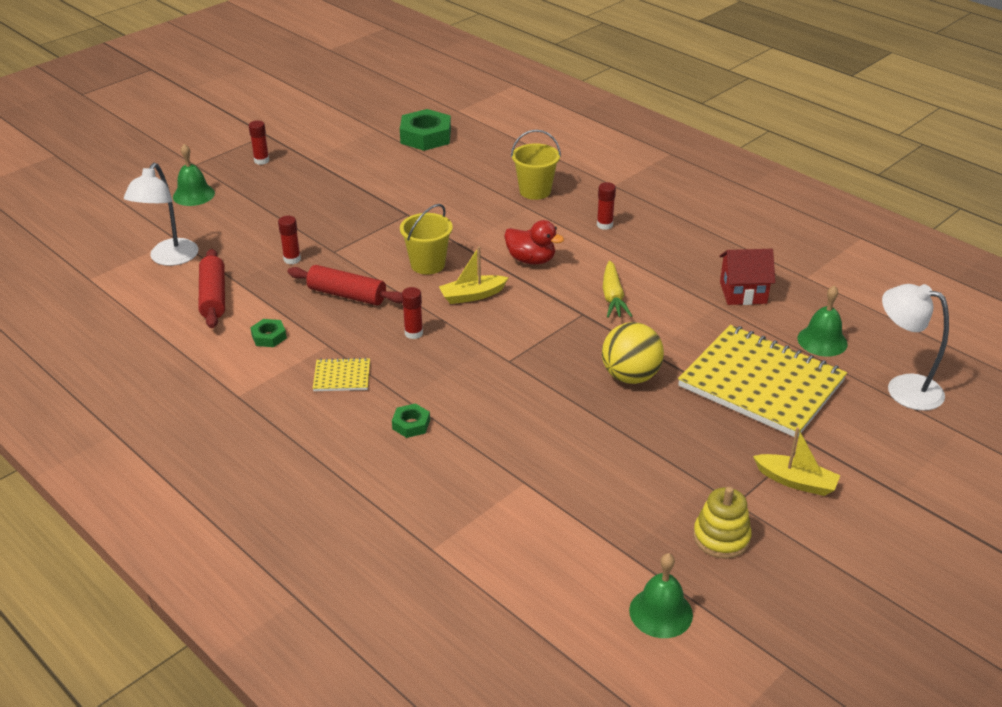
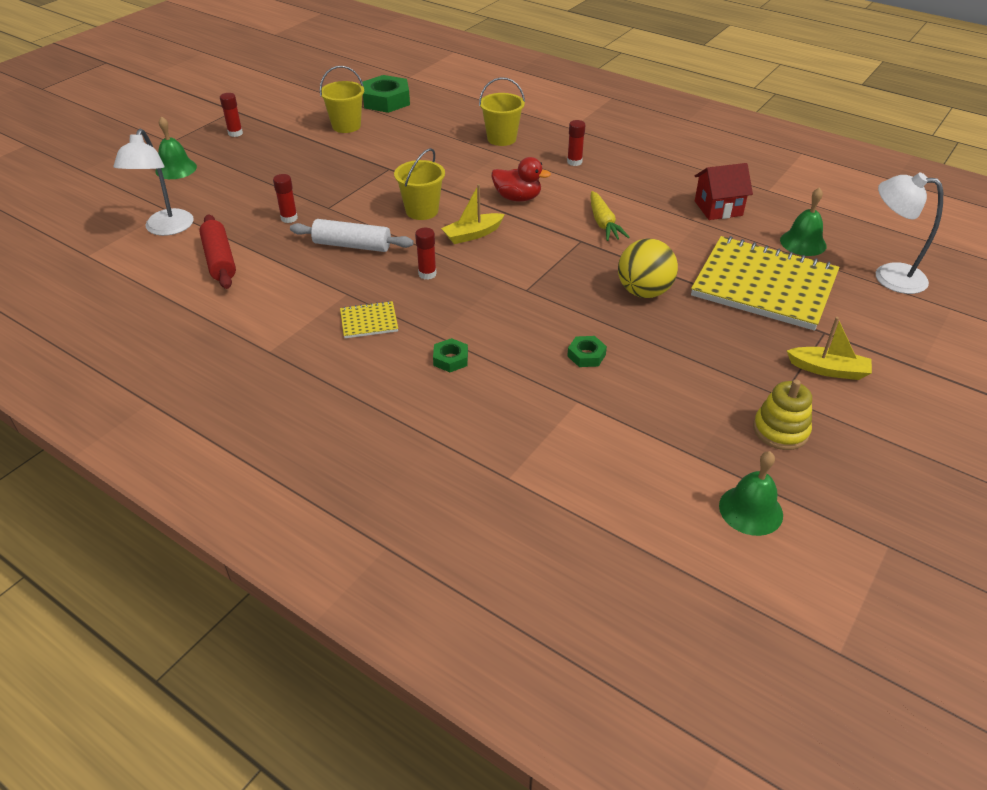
camera: 10 degrees left, 5 degrees up
green nut [250,319,287,347] -> green nut moved to [567,336,607,367]
red rolling pin [288,265,402,305] -> white rolling pin [290,219,413,252]
none -> yellow bucket [320,66,364,133]

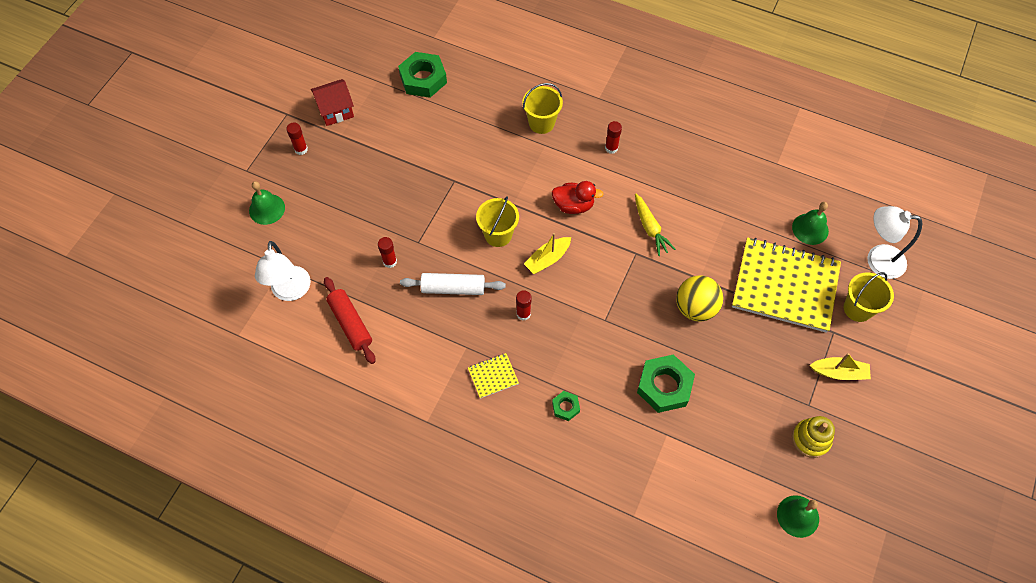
camera: 10 degrees left, 20 degrees up
yellow bucket [320,66,364,133] -> yellow bucket moved to [844,272,894,322]
green nut [567,336,607,367] -> green nut [637,354,695,413], size x1.99
red house [695,163,753,220] -> red house moved to [311,79,354,126]

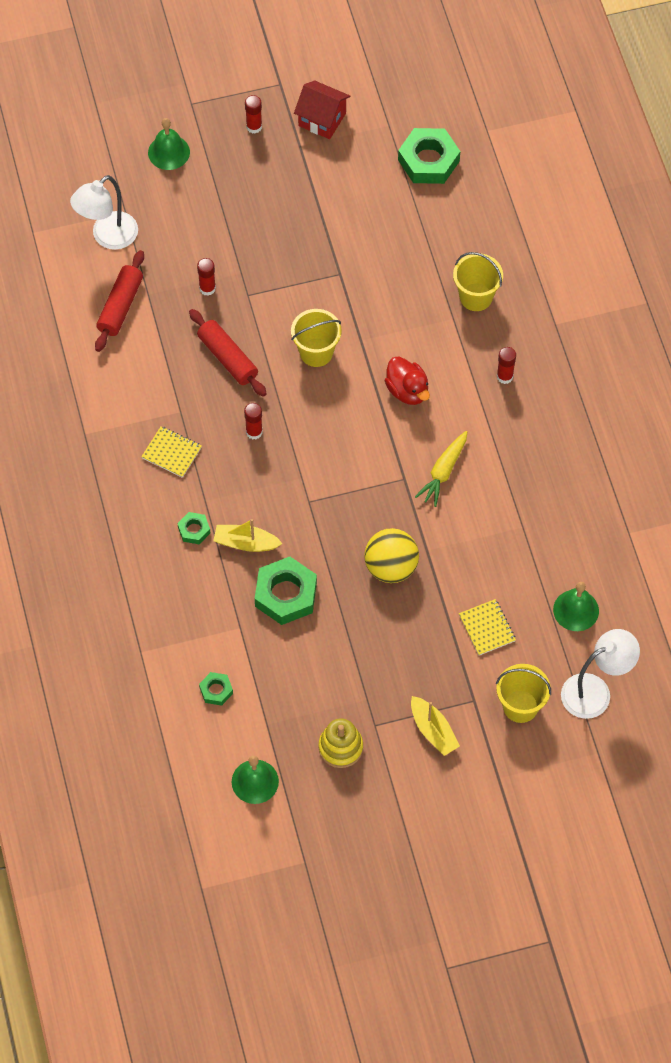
camera: 50 degrees right, 0 degrees up
white rolling pin [400,273,506,295] -> red rolling pin [189,309,267,397]
yellow boat [524,233,571,274] -> yellow boat moved to [213,519,283,552]
yellow notebook [732,237,841,333] -> yellow notebook [459,599,516,655], size x0.42
white lamp [867,206,922,279] -> white lamp turned 90 degrees clockwise [561,629,640,719]
none -> green nut [199,672,233,706]

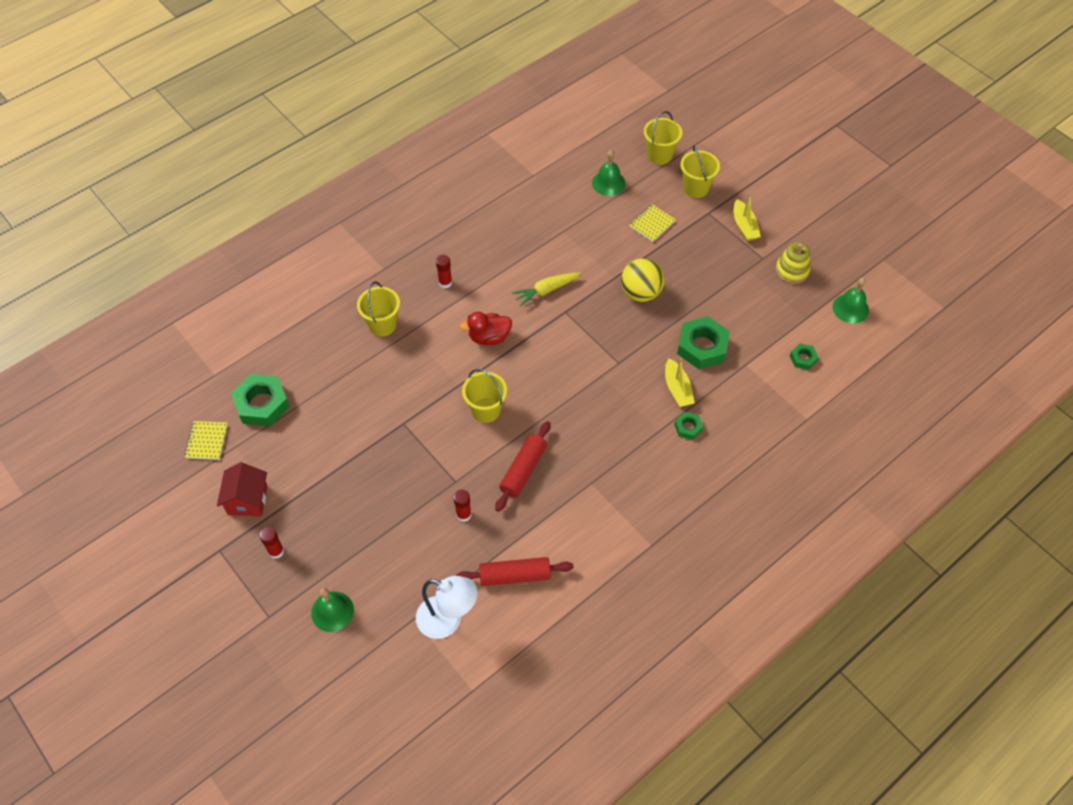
camera: 115 degrees left, 5 degrees down
yellow notebook [141,426,202,478] -> yellow notebook moved to [185,421,228,460]
red glue stick [244,403,263,440] -> none
red duck [385,356,430,405] -> red duck turned 135 degrees counterclockwise [460,312,512,345]
yellow boat [411,696,460,756] -> yellow boat turned 135 degrees clockwise [734,193,761,241]
yellow carrot [415,431,467,507] -> yellow carrot turned 150 degrees clockwise [512,273,581,306]
white lamp [561,629,640,719] -> yellow bucket [644,111,682,165]

